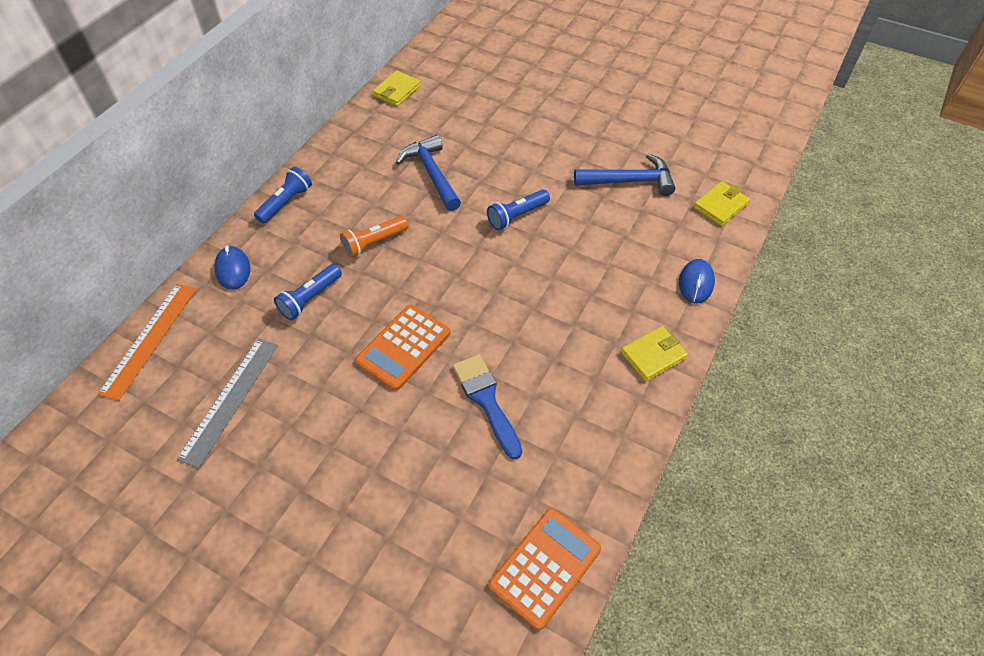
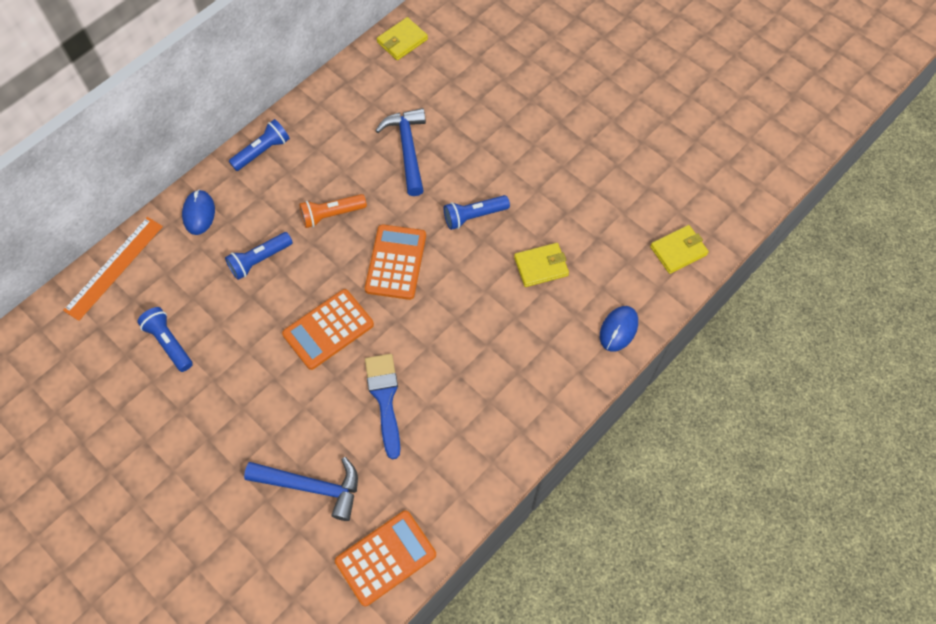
camera: 15 degrees right, 10 degrees up
grey ruler [177,338,278,468] -> blue flashlight [137,307,193,372]
blue hammer [574,154,675,196] -> blue hammer moved to [244,457,358,521]
yellow wallet [621,326,688,381] -> yellow wallet moved to [514,243,569,287]
none -> orange calculator [365,225,426,300]

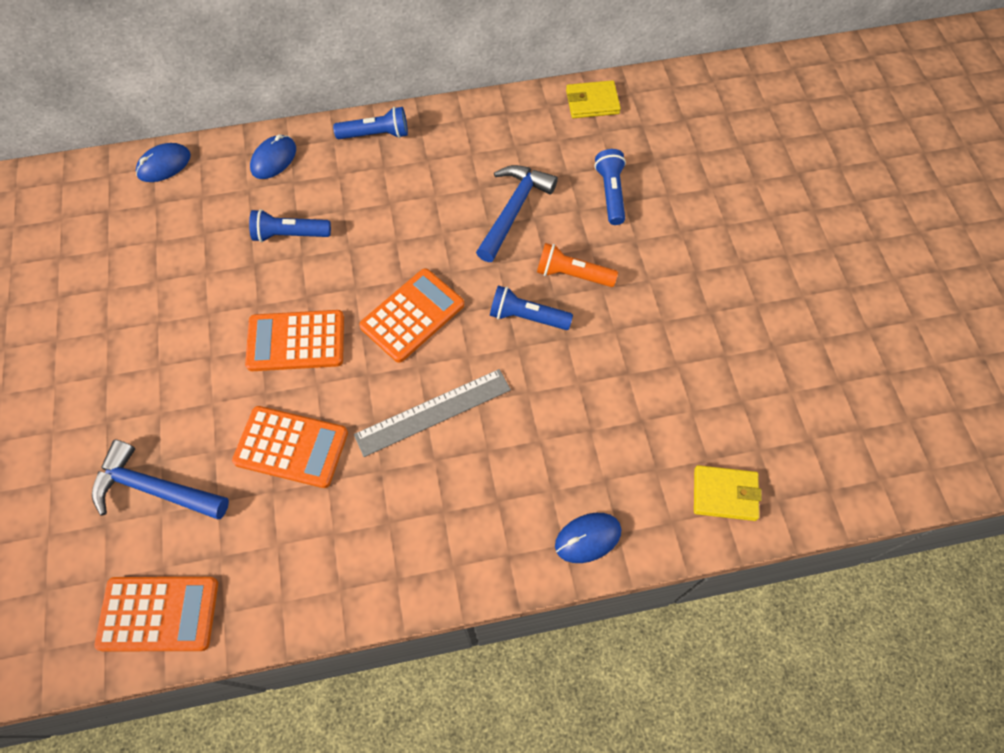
camera: 35 degrees right, 0 degrees up
orange ruler [63,217,163,321] -> blue mouse [136,143,191,182]
blue flashlight [137,307,193,372] -> blue flashlight moved to [595,149,626,225]
blue hammer [244,457,358,521] -> blue hammer turned 150 degrees clockwise [92,440,229,519]
orange flashlight [299,194,367,228] -> orange flashlight moved to [537,243,618,287]
blue brush [365,354,401,459] -> orange calculator [232,406,348,488]
yellow wallet [514,243,569,287] -> none
none -> grey ruler [354,369,511,457]

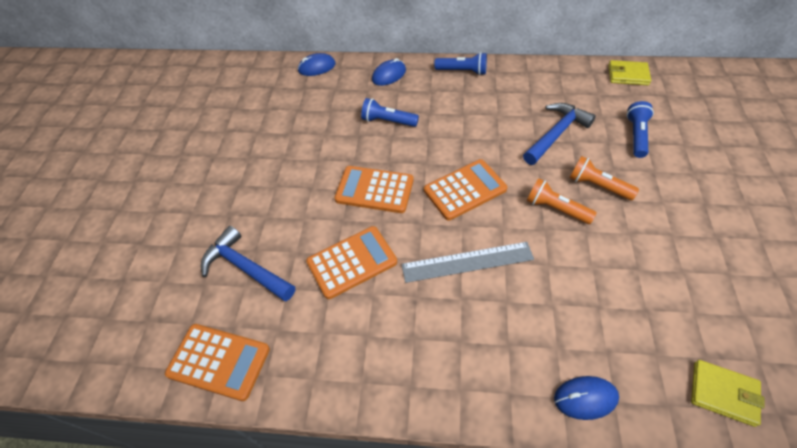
camera: 20 degrees right, 10 degrees down
orange calculator [232,406,348,488] -> orange calculator turned 60 degrees counterclockwise [306,226,397,299]
blue flashlight [490,285,573,330] -> orange flashlight [527,178,597,224]

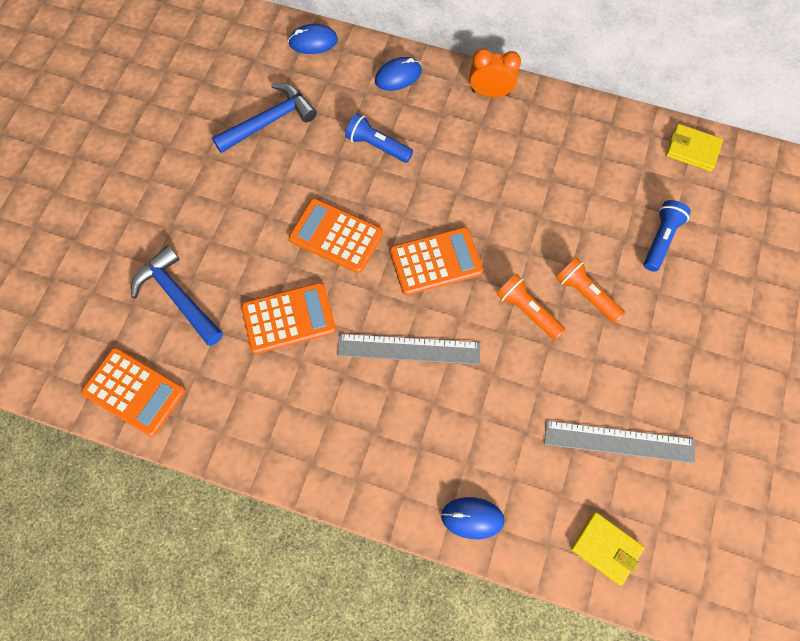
camera: 10 degrees right, 15 degrees up
blue flashlight [434,52,487,75] -> orange clock [470,48,521,97]
blue hammer [523,103,596,165] -> blue hammer moved to [212,83,317,153]
none -> grey ruler [544,421,695,463]

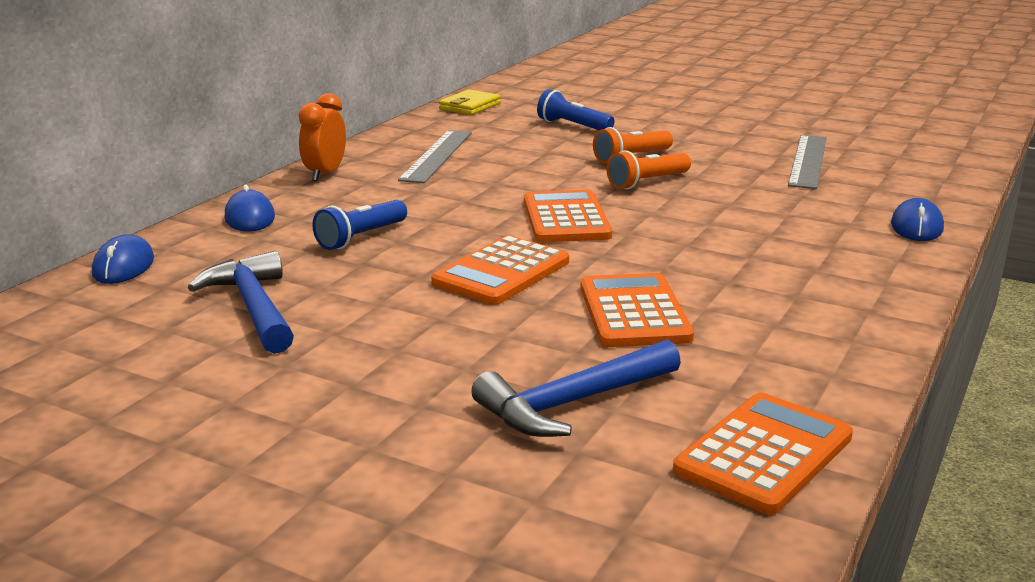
camera: 80 degrees left, 45 degrees down
grey ruler [337,334,480,365] -> grey ruler moved to [398,130,472,183]
yellow wallet [571,512,645,585] -> none

